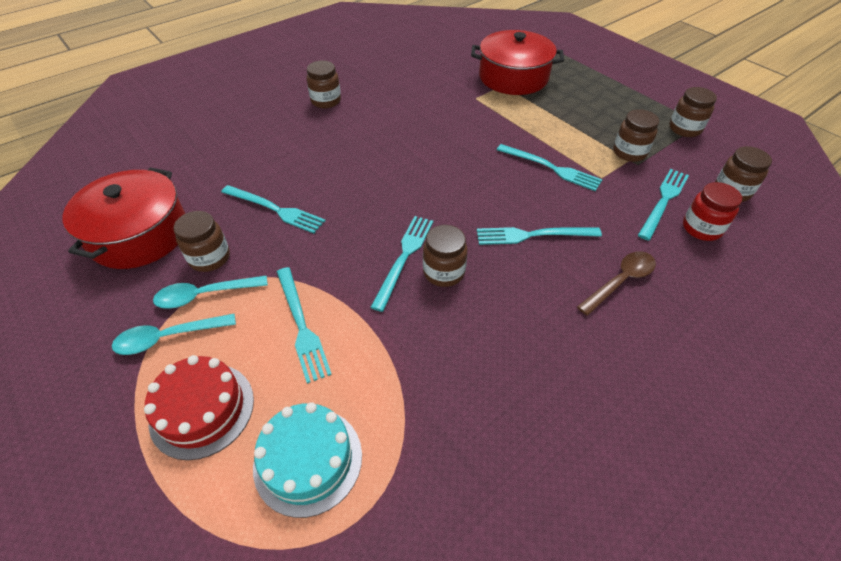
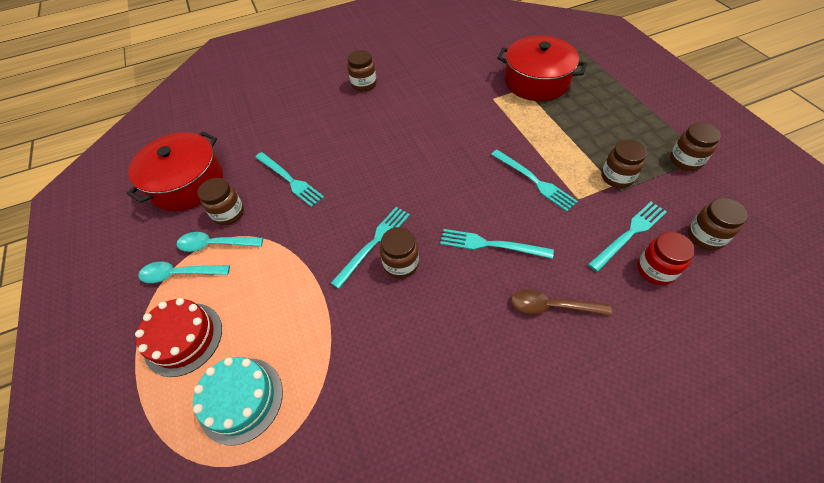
camera: 20 degrees right, 5 degrees up
turquoise fork [277,267,332,384] -> none
brown spoon [577,251,656,316] -> brown spoon turned 150 degrees counterclockwise [511,289,612,316]

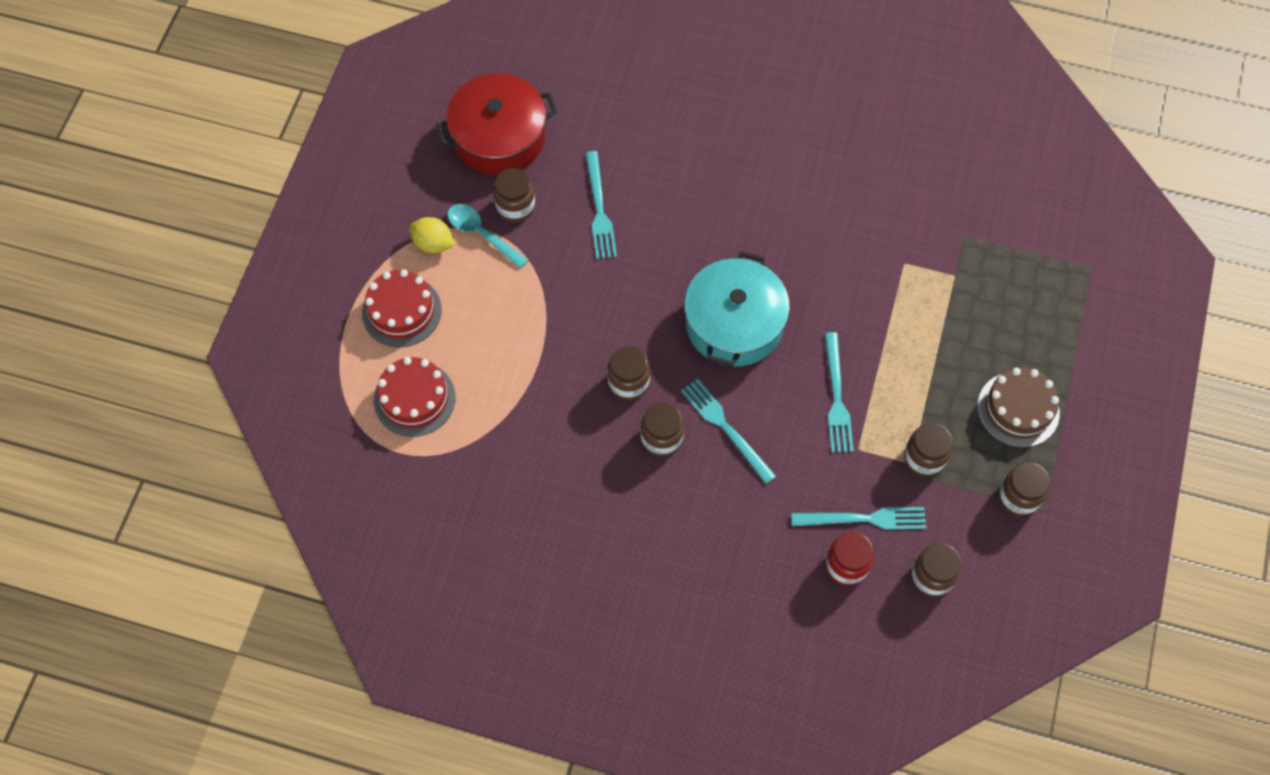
camera: 35 degrees right, 10 degrees up
turquoise spoon [138,261,230,283] -> yellow lemon [409,217,455,253]
turquoise cake [193,357,283,446] -> red cake [374,357,455,437]
turquoise fork [331,207,410,289] -> none
brown jar [347,50,377,92] -> brown jar moved to [641,403,684,457]
red pot [497,36,587,101] -> none
brown spoon [511,289,612,316] -> none
none -> turquoise pot [684,251,790,367]
none -> brown cake [977,367,1060,448]

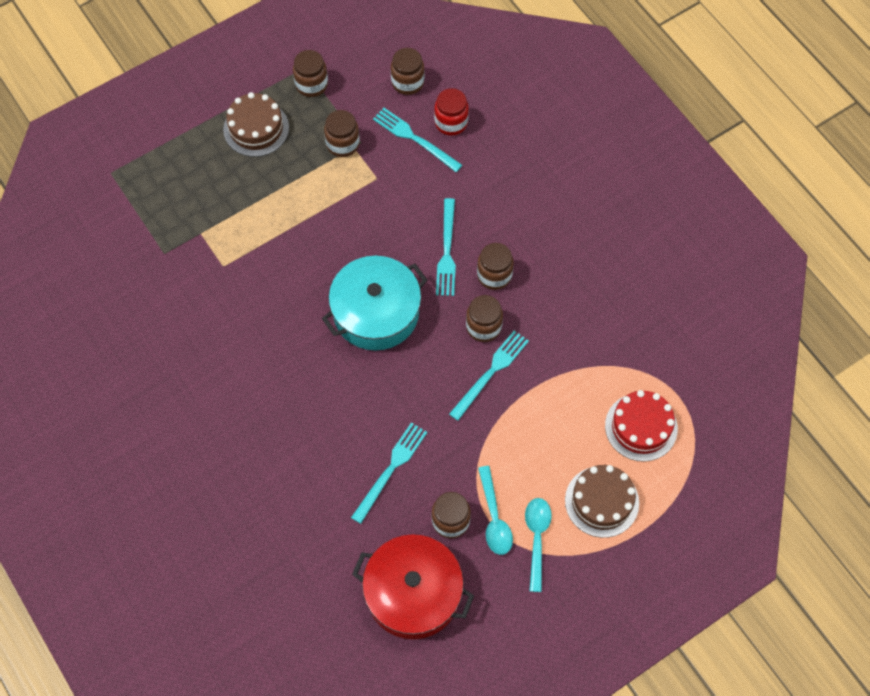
camera: 140 degrees left, 0 degrees up
red cake [362,269,442,347] -> brown cake [565,465,639,538]
yellow lemon [409,217,455,253] -> turquoise spoon [525,498,552,592]
turquoise fork [825,332,854,452] -> turquoise fork moved to [449,331,529,421]

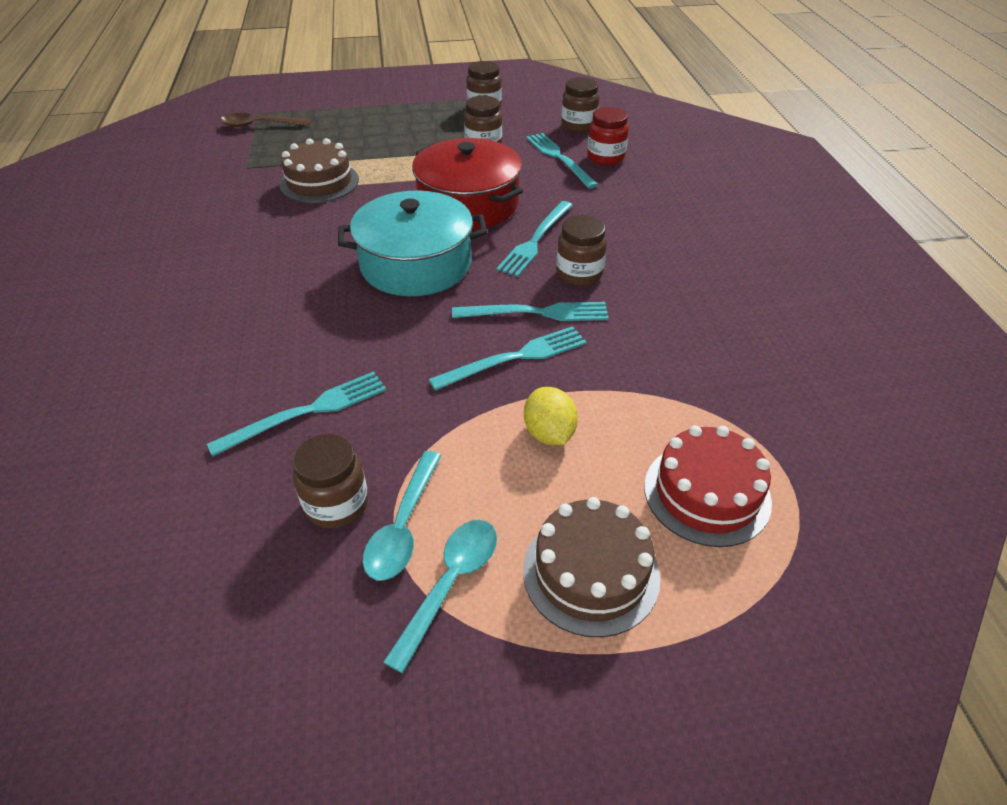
camera: 25 degrees right, 20 degrees down
brown cake [223,92,289,157] -> brown cake moved to [279,138,359,203]
red pot [352,534,474,639] -> red pot moved to [412,138,523,229]
brown jar [466,295,503,342] -> turquoise fork [452,302,609,321]
none -> brown spoon [220,113,311,127]
none -> yellow lemon [524,387,578,445]

